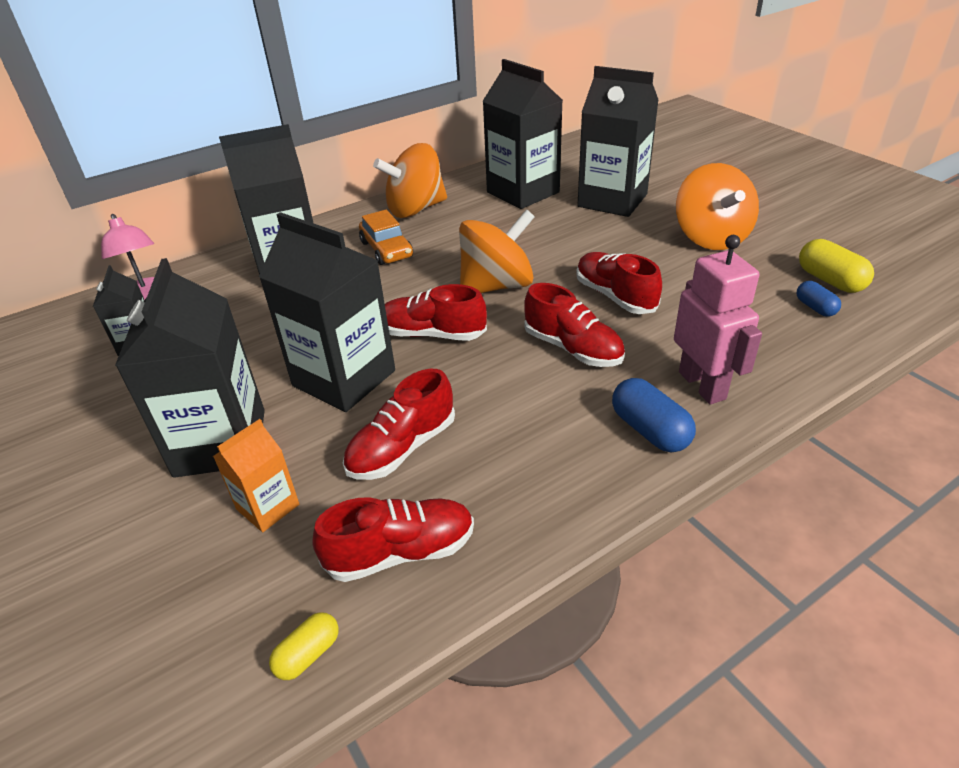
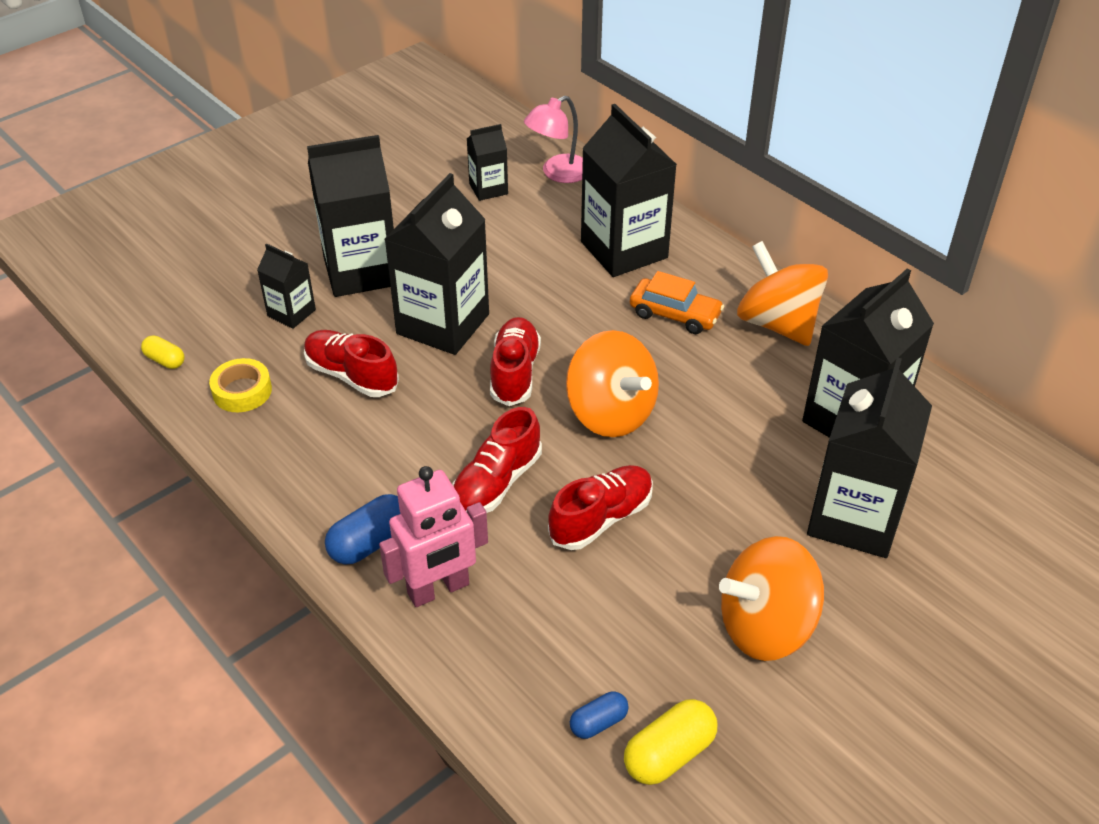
camera: 80 degrees right, 5 degrees up
orange carton [213,419,299,532] -> black carton [257,243,316,329]
red shoe [312,497,474,582] -> yellow tape [209,358,272,412]
orange car [359,210,413,265] -> orange car turned 120 degrees counterclockwise [630,271,724,334]

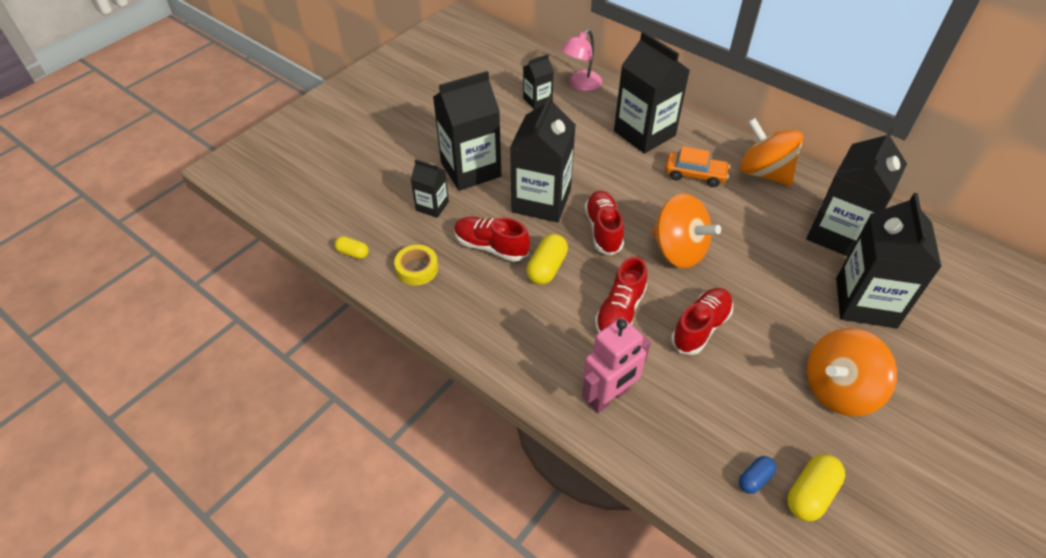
camera: 10 degrees left, 5 degrees up
blue capsule [325,494,401,564] -> none
none -> yellow capsule [526,234,568,285]

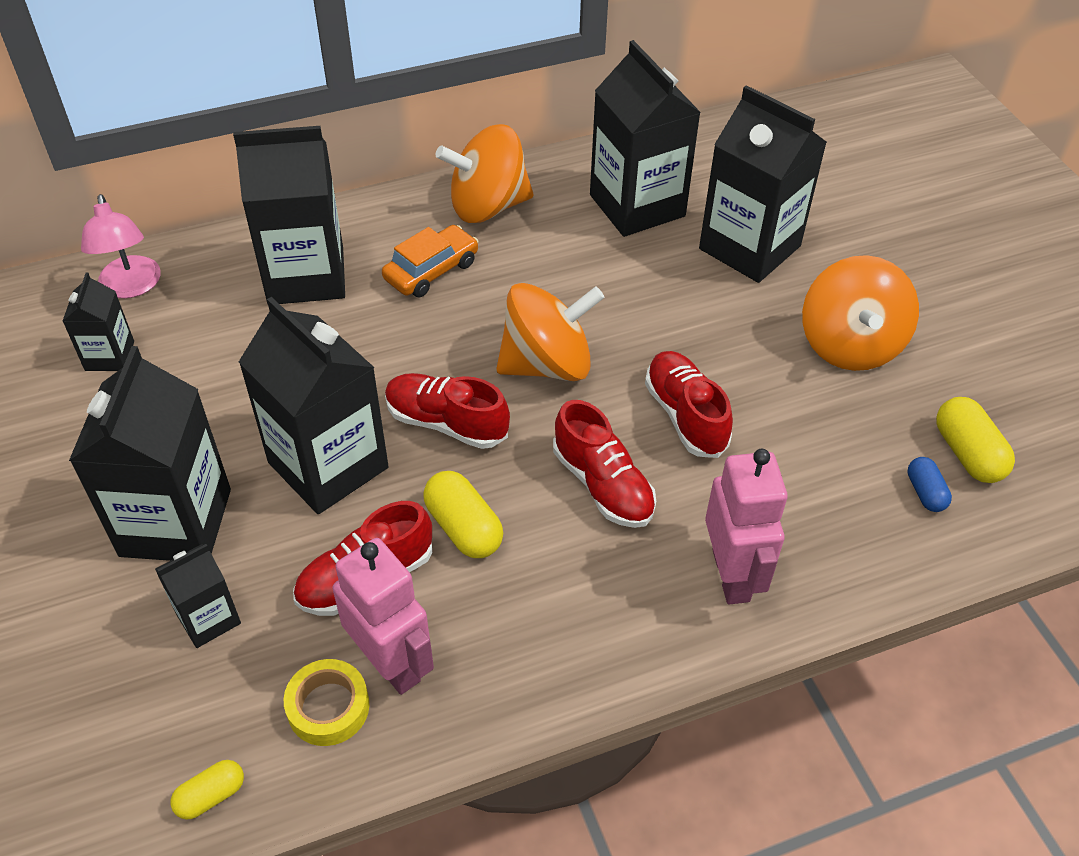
camera: 60 degrees left, 0 degrees up
none -> pink robot [332,538,434,695]

